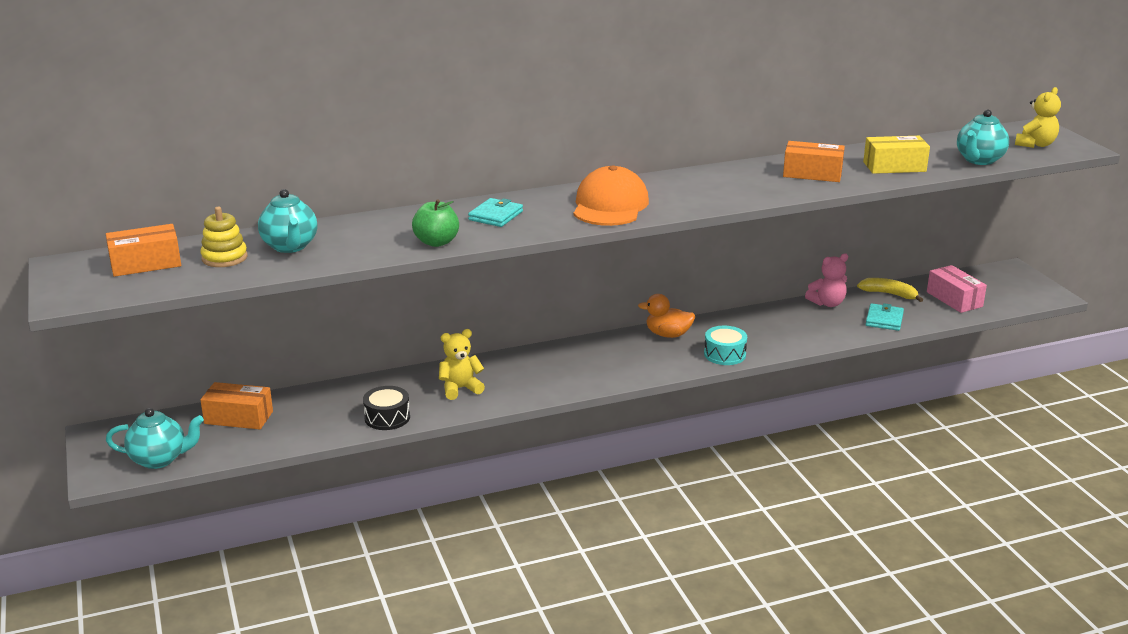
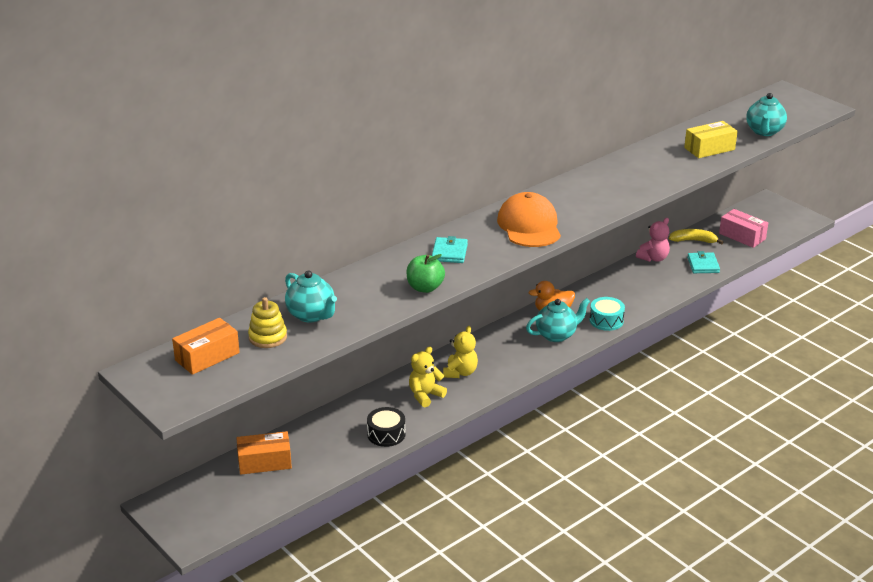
camera: 20 degrees left, 5 degrees up
turquoise teapot [106,408,204,469] -> turquoise teapot moved to [526,298,590,342]
orange box [783,141,845,182] -> none
yellow teddy bear [1015,87,1061,148] -> yellow teddy bear moved to [443,326,478,378]

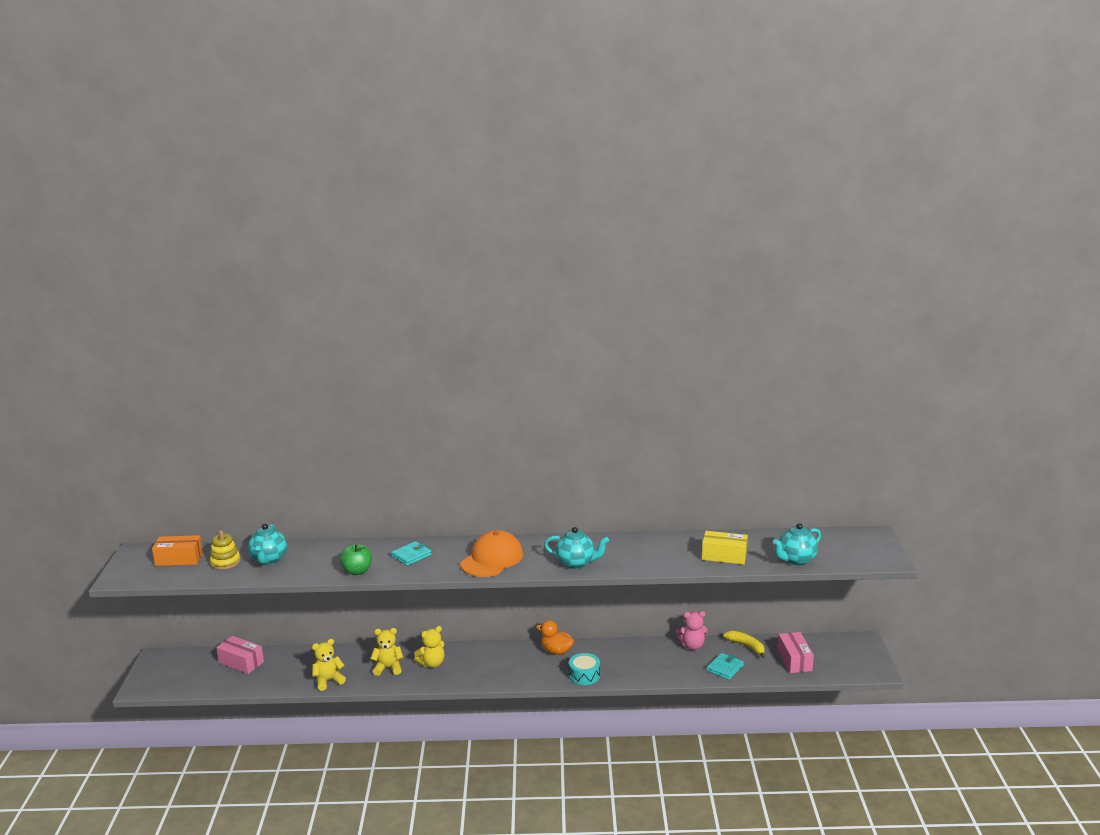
camera: 40 degrees right, 10 degrees down
orange box [236,431,292,475] -> pink box [216,636,264,674]
black drum [367,407,406,447] -> yellow teddy bear [312,639,346,691]
turquoise teapot [526,298,590,342] -> turquoise teapot moved to [544,527,609,569]

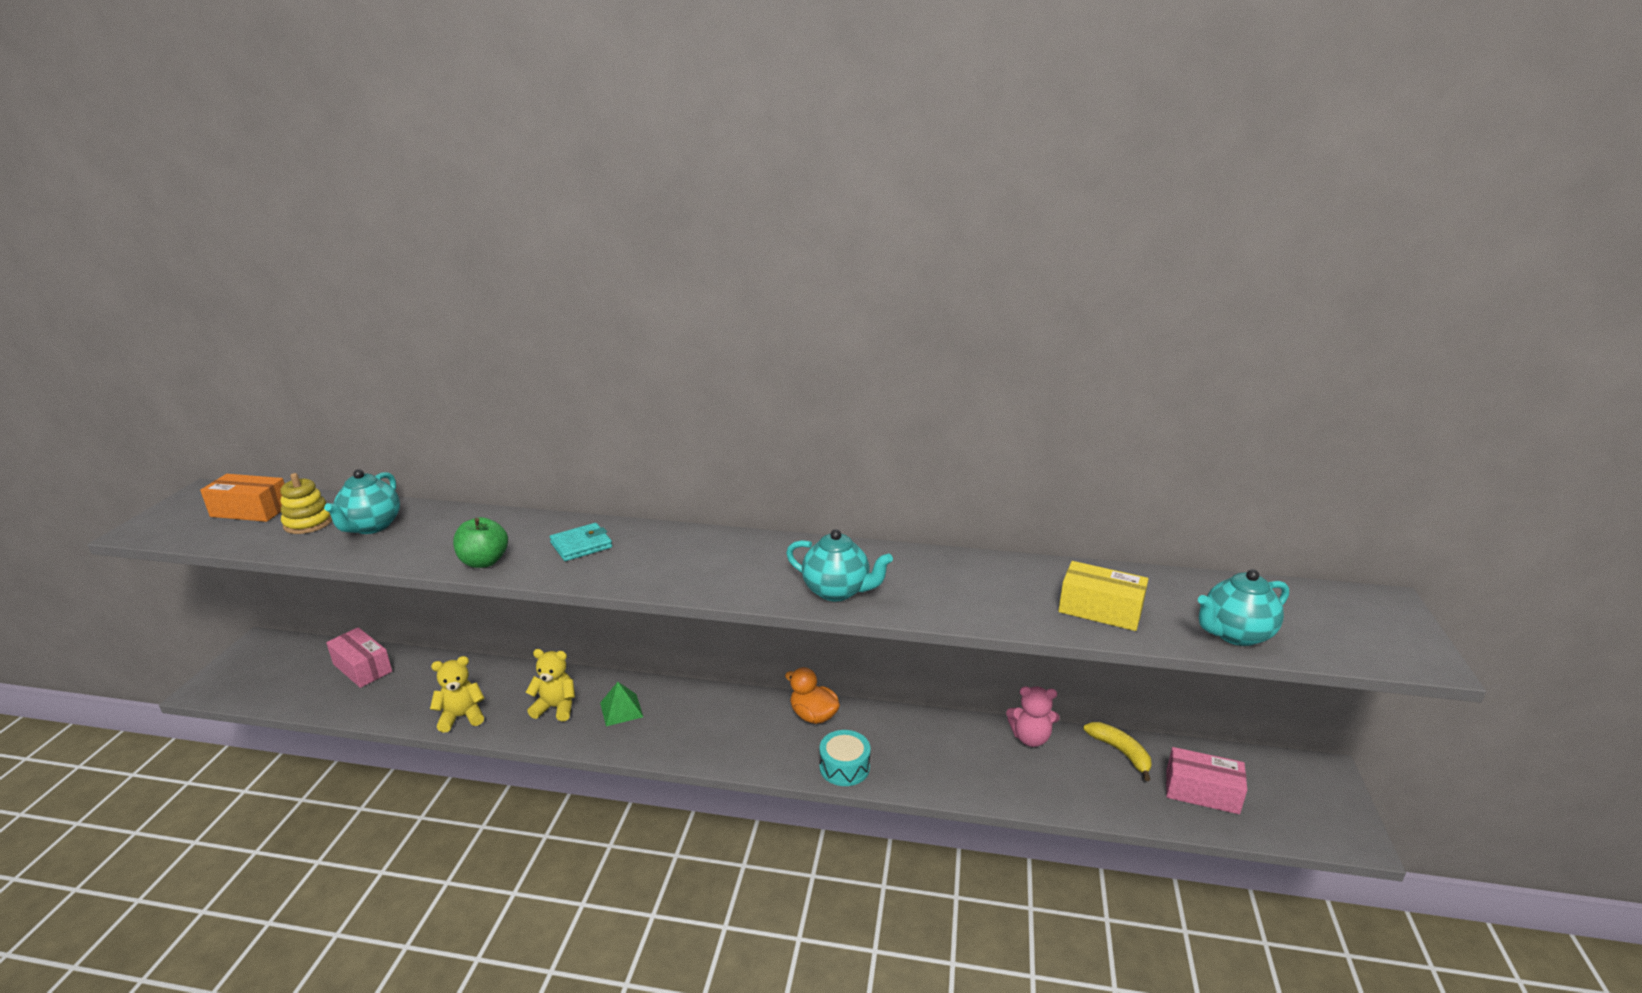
camera: 10 degrees right, 5 degrees up
yellow teddy bear [414,626,444,668] -> green pyramid [600,682,643,726]
orange cap [461,530,523,577] -> none
turquoise wallet [707,653,744,680] -> none
pink box [777,632,814,673] -> pink box turned 75 degrees counterclockwise [1166,747,1247,814]

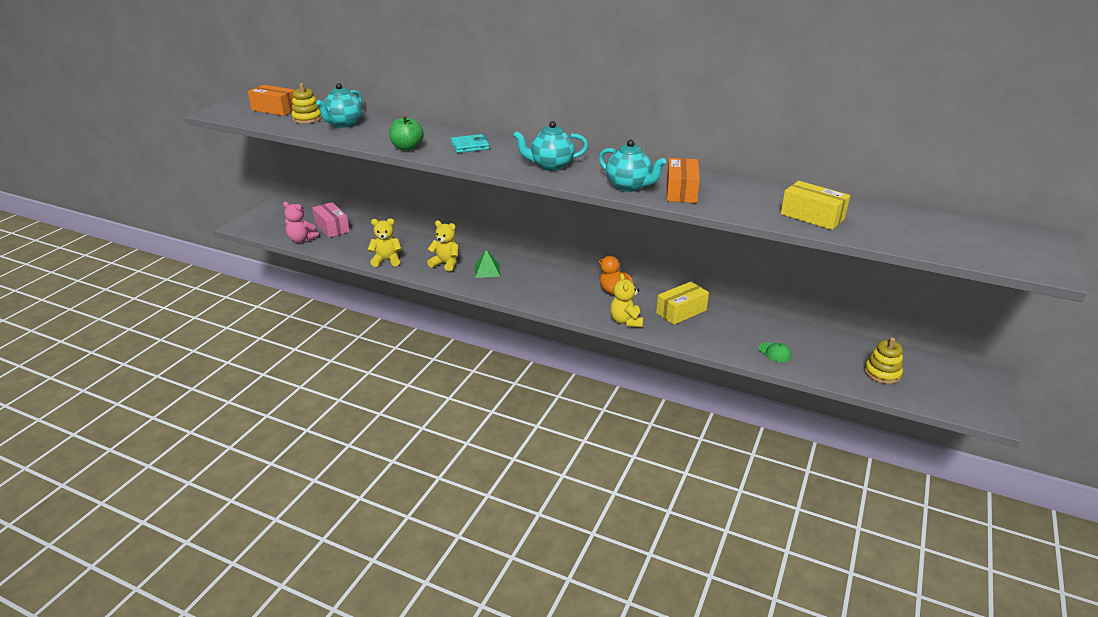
camera: 15 degrees right, 5 degrees up
turquoise drum [820,730,871,786] -> yellow teddy bear [610,273,643,327]
pink teddy bear [1006,686,1059,747] -> pink teddy bear moved to [283,202,319,243]
yellow banana [1083,722,1152,781] -> none
pink box [1166,747,1247,814] -> yellow stacking toy [864,337,903,384]
turquoise teapot [1198,569,1289,646] -> turquoise teapot moved to [513,121,588,171]
none -> yellow box [656,281,709,325]
none -> orange box [667,158,700,203]
none -> green cap [758,343,791,363]

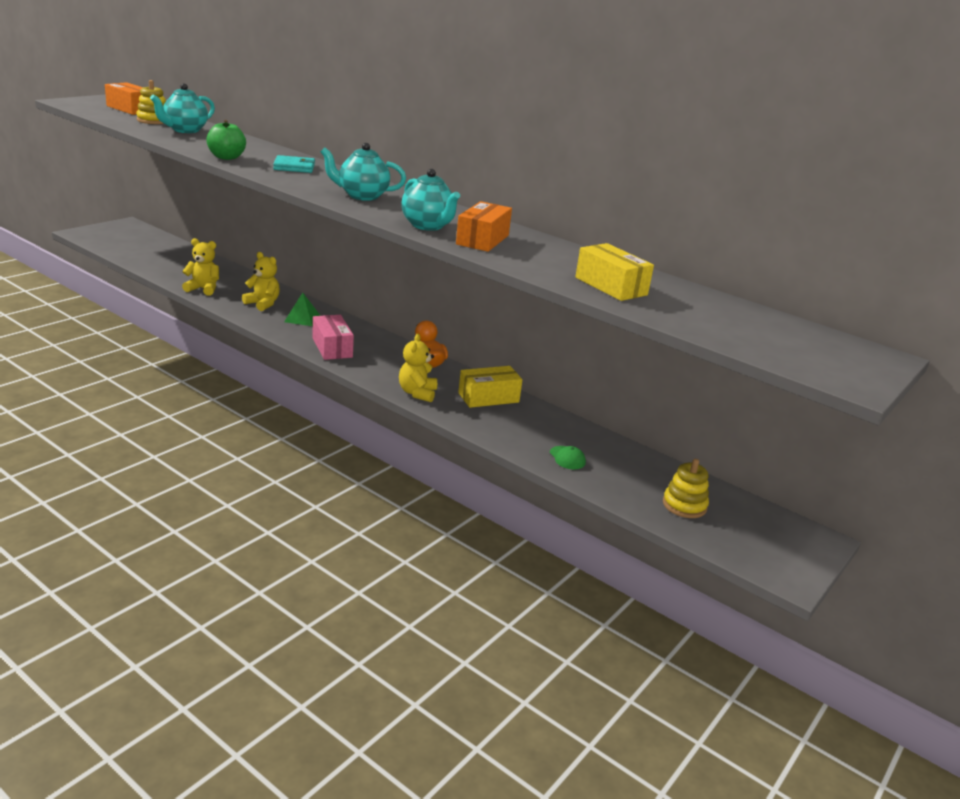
camera: 10 degrees right, 5 degrees down
pink teddy bear [283,202,319,243] -> none
pink box [312,202,350,238] -> pink box moved to [312,315,354,360]

